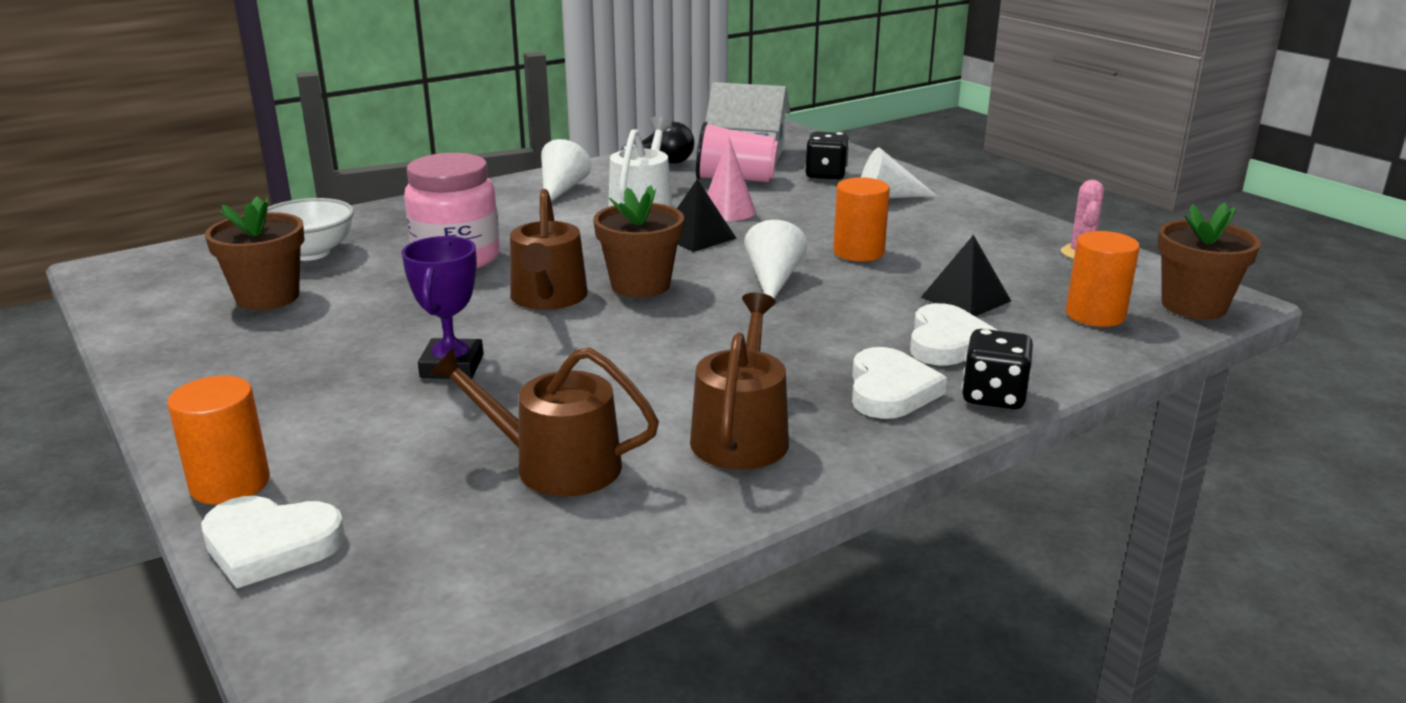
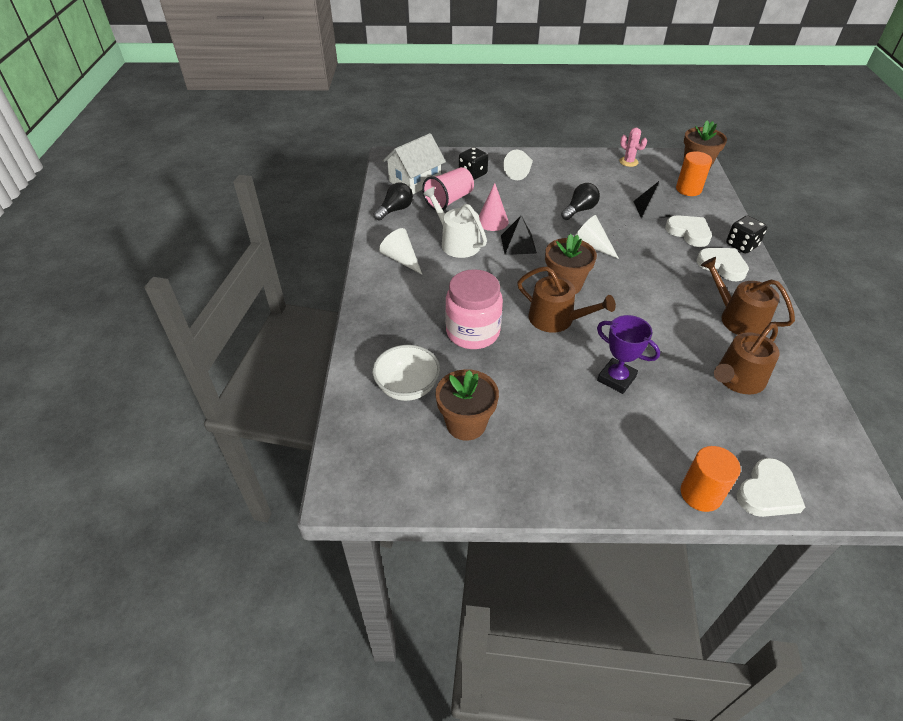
camera: 55 degrees left, 20 degrees up
orange cylinder [833,177,890,262] -> black light bulb [561,183,600,220]

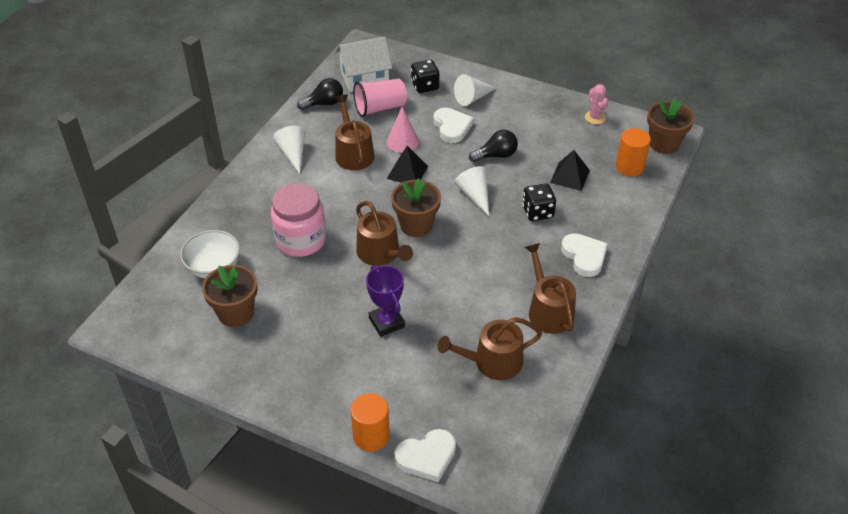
camera: 25 degrees right, 0 degrees up
white watering can [423,187,487,258] -> brown watering can [335,94,375,170]
white heart [665,215,712,247] -> white heart moved to [433,108,474,143]
black dice [726,216,767,253] -> black dice moved to [522,183,556,221]

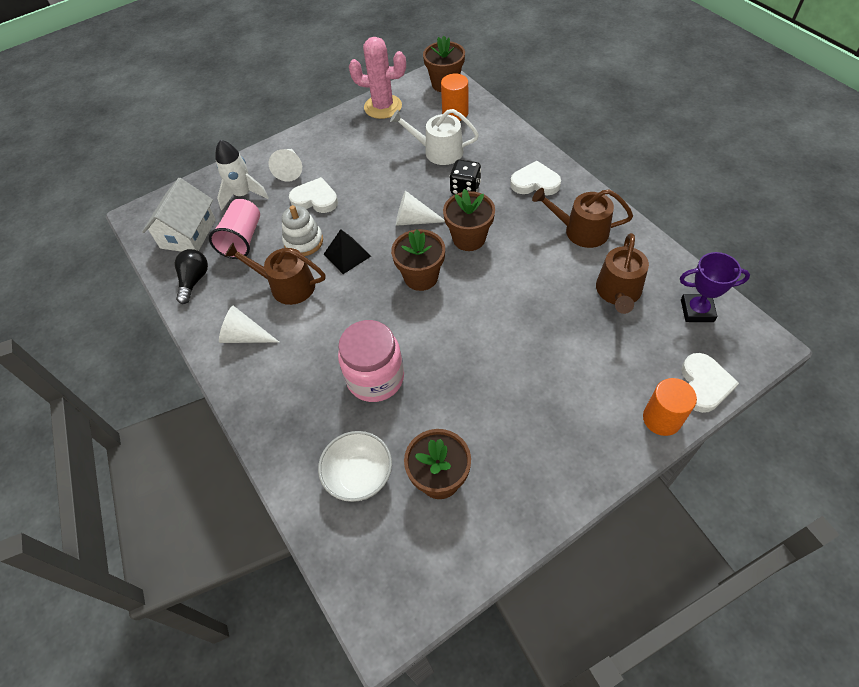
camera: 55 degrees left, 10 degrees up
brown watering can [356,201,413,266] -> none
purple trophy [366,265,405,337] -> purple trophy moved to [680,252,750,322]
pink cone [387,107,419,153] -> white stacking toy [282,205,323,256]
black dice [411,60,439,93] -> white rocket [215,140,269,210]
black light bulb [469,130,518,162] -> none
black pyramid [550,150,590,191] -> white watering can [390,109,479,165]
pink cactus [585,84,609,124] -> pink cactus [349,37,406,119], size x1.89
none -> brown flower pot [443,189,495,251]

